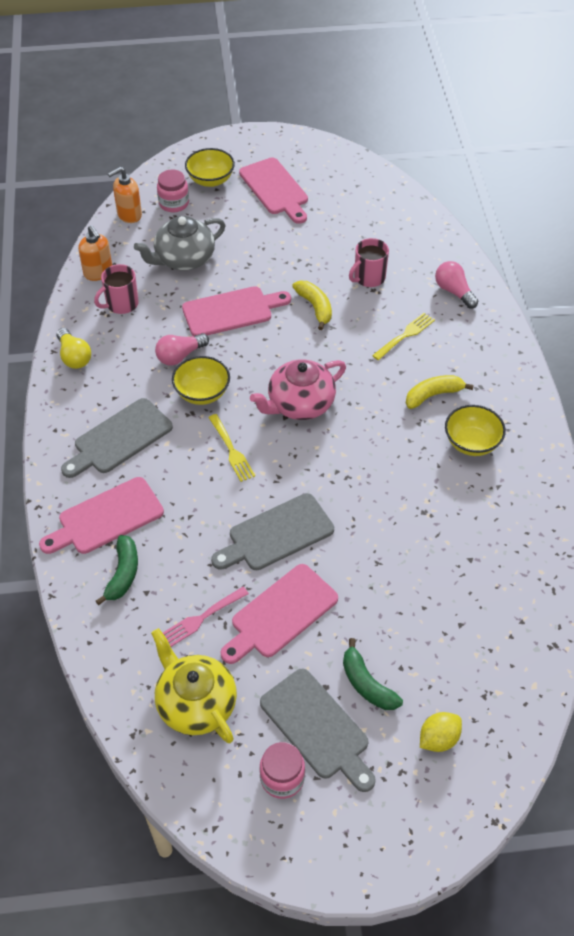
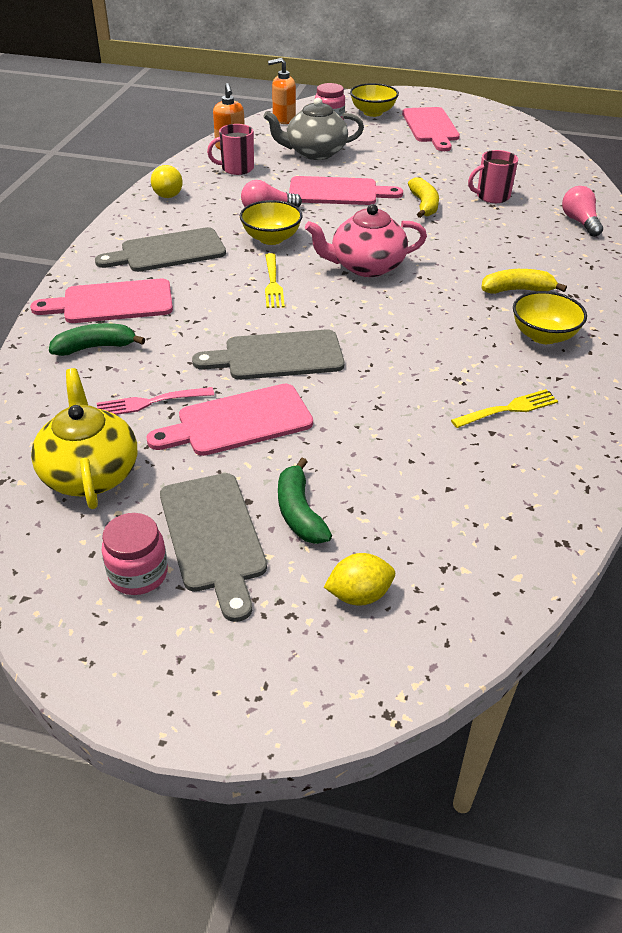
camera: 20 degrees right, 10 degrees down
green banana [96,535,138,605] -> green banana turned 135 degrees counterclockwise [49,323,145,356]
yellow fork [372,313,435,360] -> yellow fork moved to [451,389,558,428]

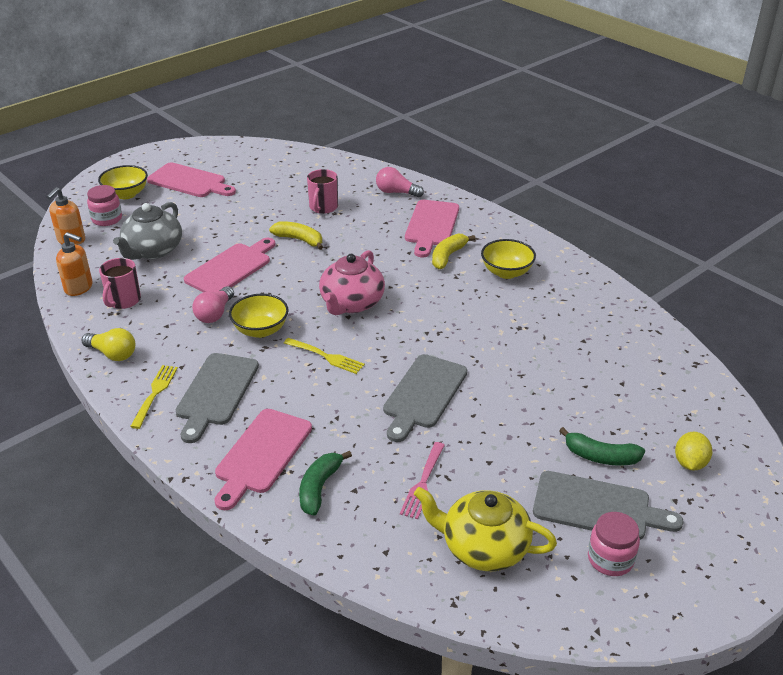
camera: 55 degrees left, 5 degrees down
pink cutting board [147,384,313,456] -> pink cutting board moved to [405,200,459,257]
yellow fork [451,389,558,428] -> yellow fork moved to [130,365,178,429]

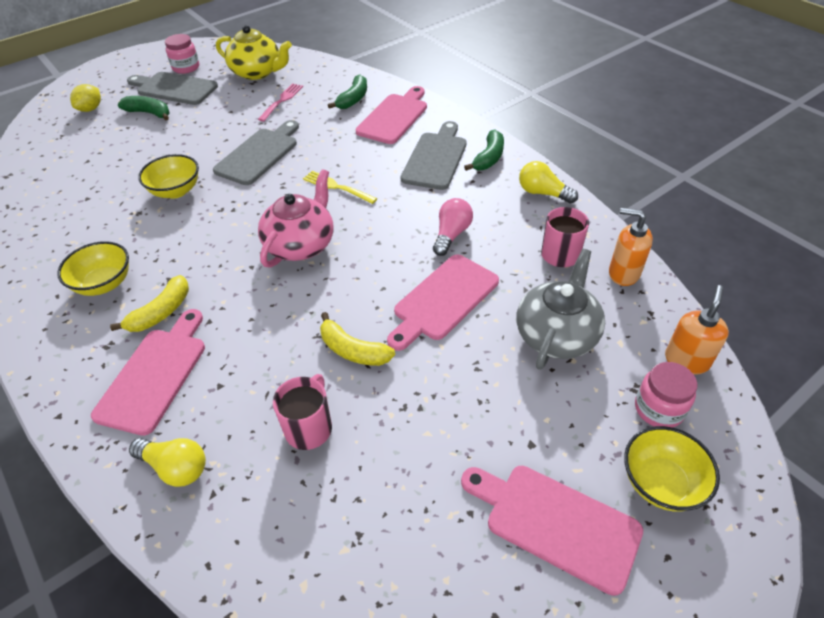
camera: 175 degrees left, 10 degrees up
yellow fork [130,365,178,429] -> green banana [464,129,504,171]
yellow bowl [229,294,289,338] -> yellow bowl moved to [138,154,199,199]
pink light bulb [376,167,424,197] -> yellow light bulb [129,438,206,487]

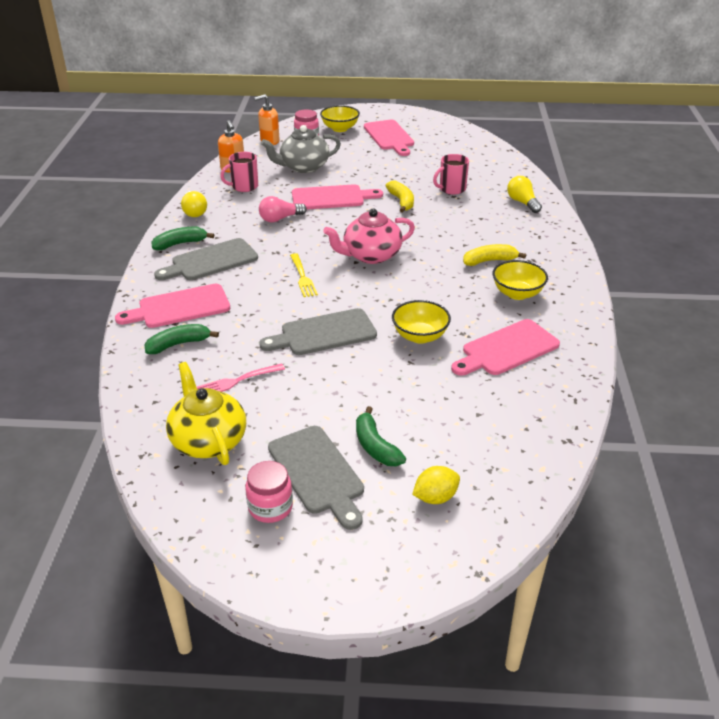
camera: 140 degrees left, 10 degrees down
pink cutting board [91,309,205,436] -> pink cutting board moved to [451,319,560,376]

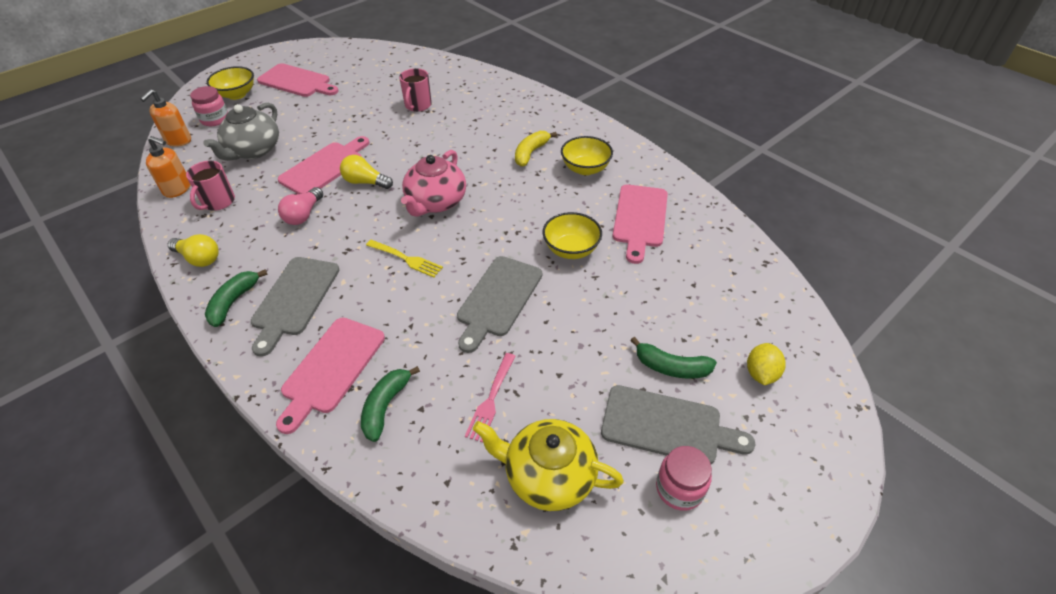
camera: 45 degrees left, 10 degrees up
yellow banana [386,181,414,213] -> none
yellow light bulb [507,176,542,213] -> yellow light bulb moved to [340,155,393,189]

